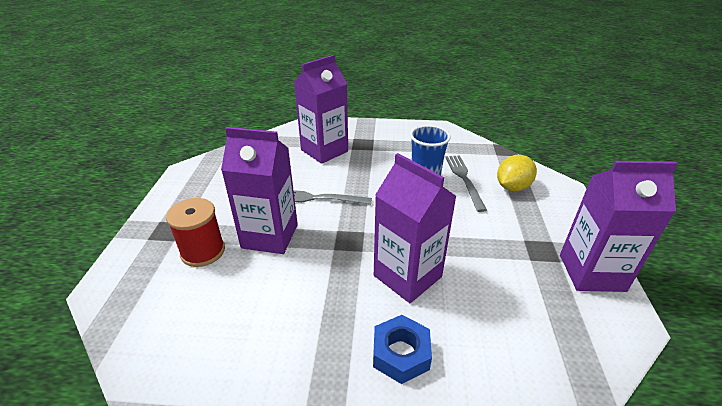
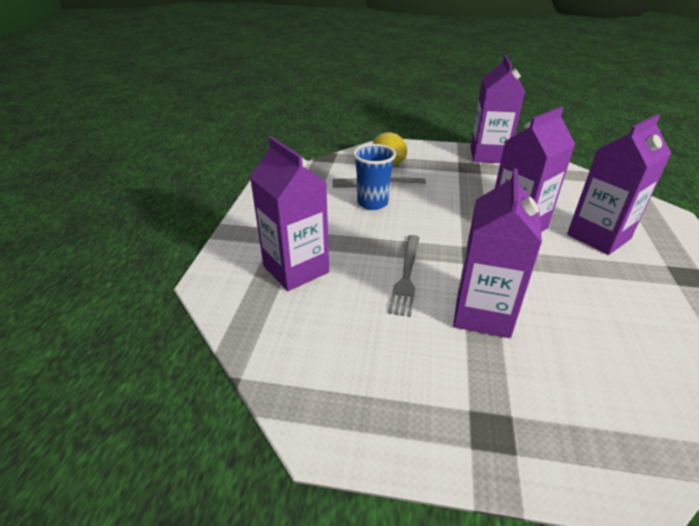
camera: 85 degrees left, 0 degrees up
red spool [166,198,225,267] -> none
blue nut [373,315,432,384] -> purple carton [567,114,672,255]

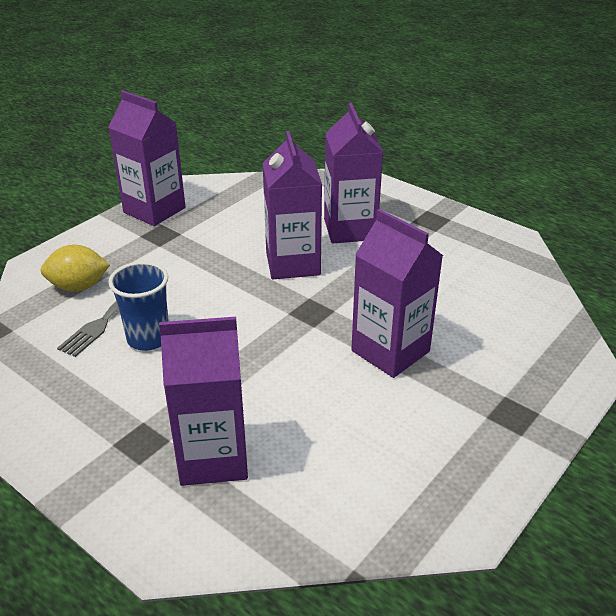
camera: 60 degrees left, 0 degrees up
grey fork [388,235,420,317] -> none

